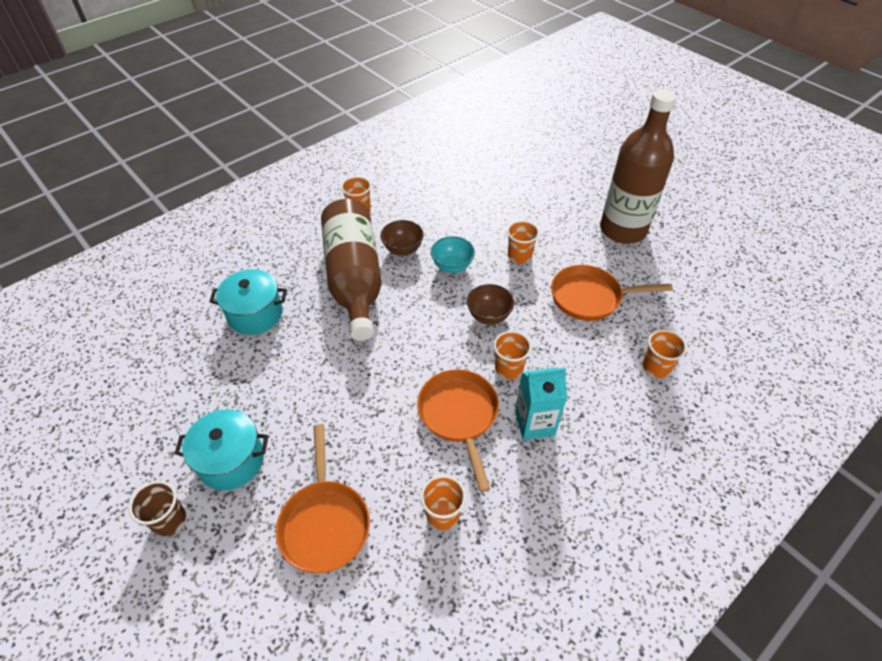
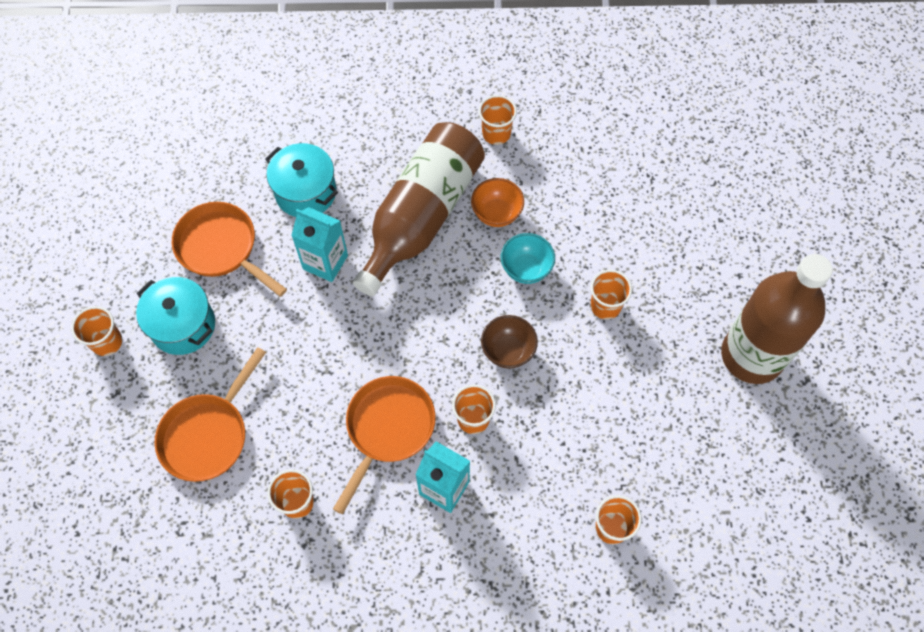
camera: 40 degrees right, 15 degrees up
brown cup [129,481,186,536] -> orange cup [71,306,122,356]
brown bowl [380,220,424,256] -> orange bowl [471,178,524,227]
orange pan [551,265,673,321] -> orange pan moved to [172,202,287,297]
none -> turquoise carton [291,207,348,282]

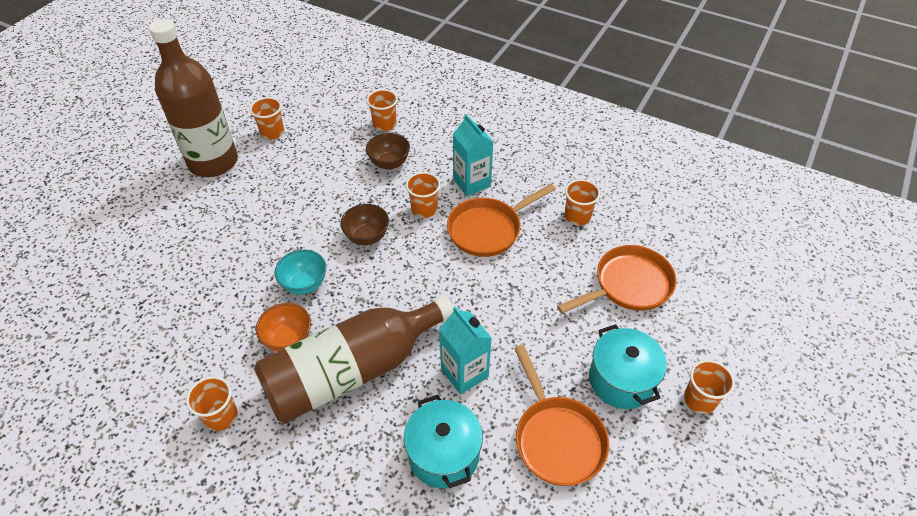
camera: 150 degrees left, 15 degrees down
orange cup [590,270,632,320] -> orange cup moved to [250,97,284,140]
none -> brown bowl [366,133,410,170]

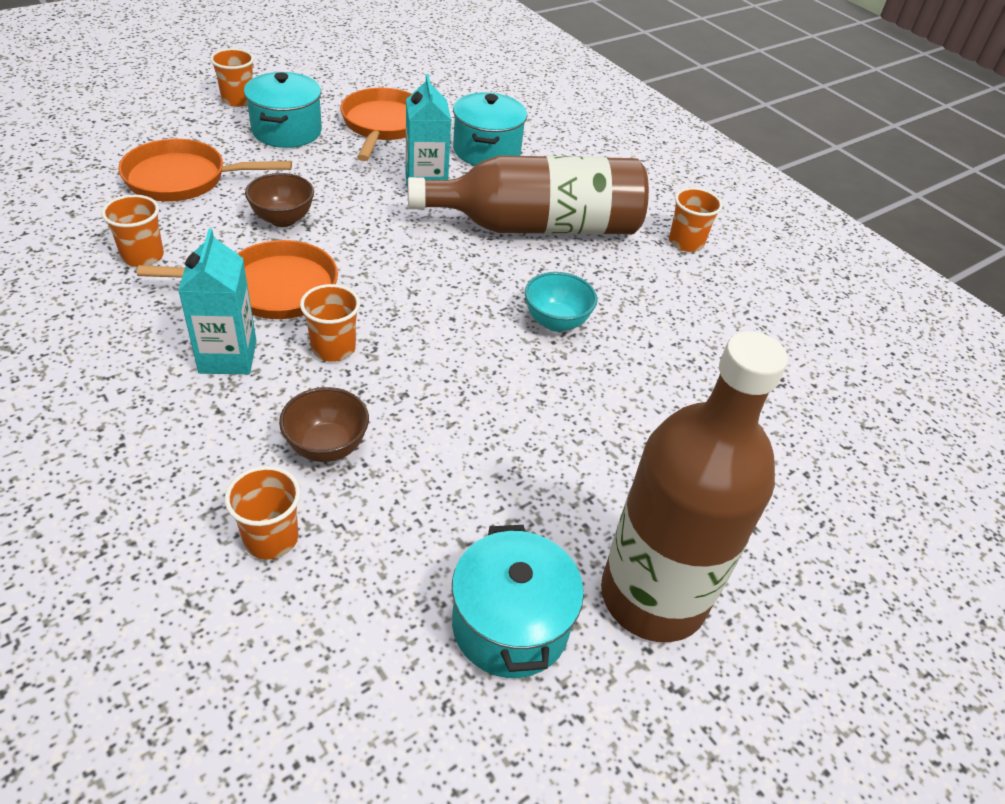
camera: 160 degrees left, 5 degrees down
orange cup [250,97,284,140] -> turquoise pot [452,525,584,678]
orange bowl [256,303,311,352] -> none
brown bowl [340,204,389,245] -> brown bowl moved to [245,173,314,227]

